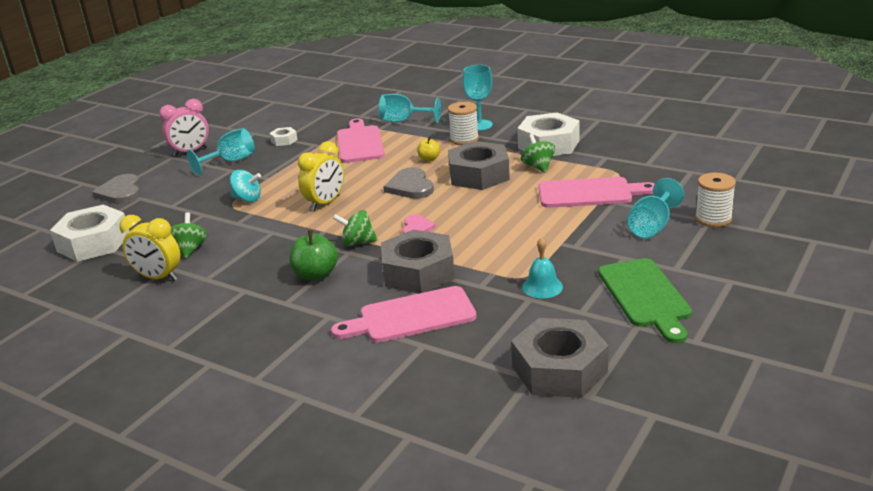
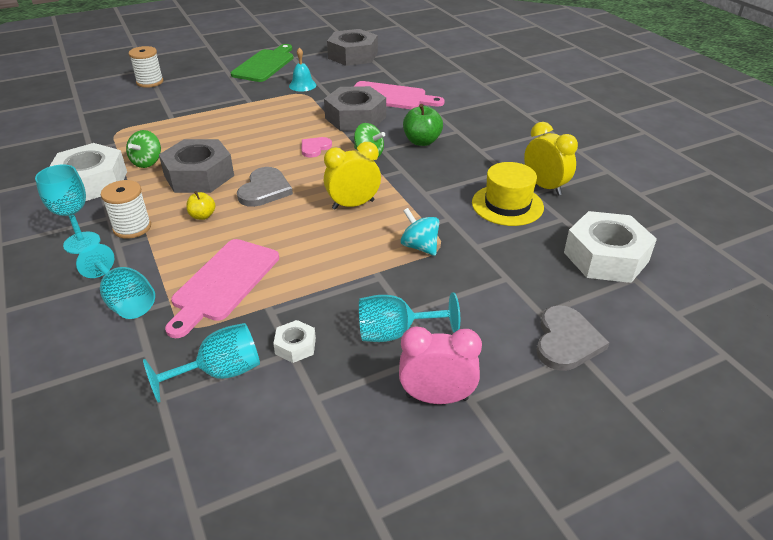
camera: 150 degrees left, 10 degrees up
green spinning top [171,212,208,258] -> yellow hat [472,162,544,226]
pink cutting board [539,177,655,208] -> none
turquoise goblet [627,178,684,238] -> turquoise goblet moved to [143,323,260,403]

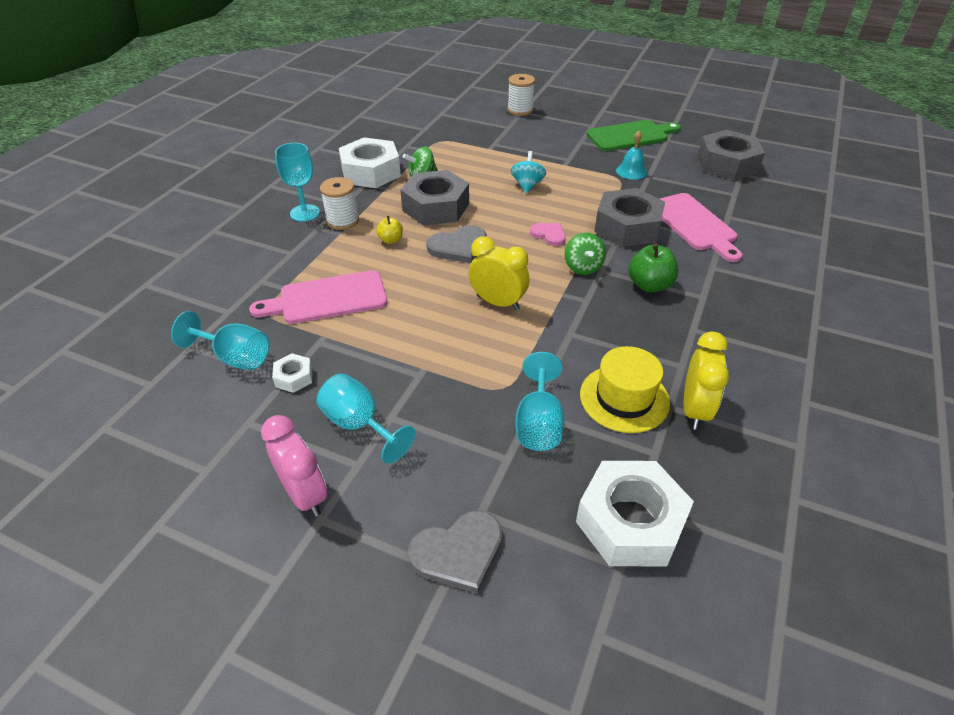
camera: 50 degrees right, 5 degrees up
turquoise goblet [76,244,155,319] -> turquoise goblet moved to [515,352,564,451]
pink heart [302,137,332,158] -> pink heart turned 45 degrees clockwise [530,223,566,246]
turquoise spinning top [401,208,439,256] -> turquoise spinning top moved to [511,151,546,193]

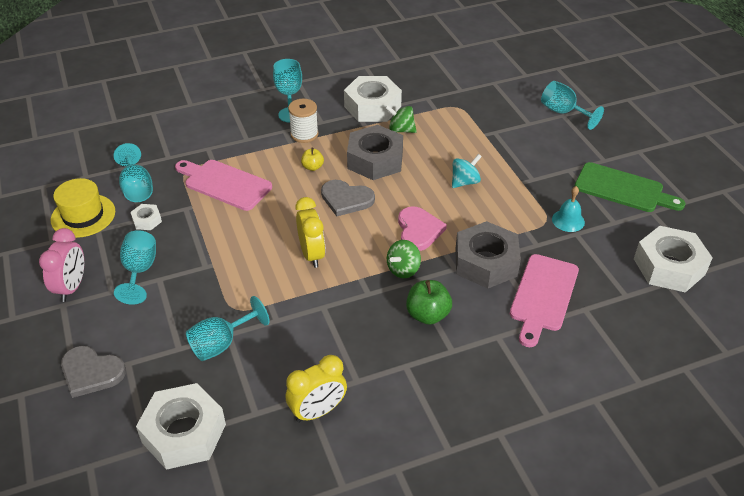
camera: 45 degrees right, 0 degrees up
white spool [507,74,535,116] -> turquoise goblet [541,81,604,130]
pink heart [530,223,566,246] -> pink heart [398,206,447,251], size x1.57
yellow hat [580,346,670,433] -> yellow hat moved to [51,178,115,238]
grey nut [698,130,765,180] -> white nut [634,226,713,293]

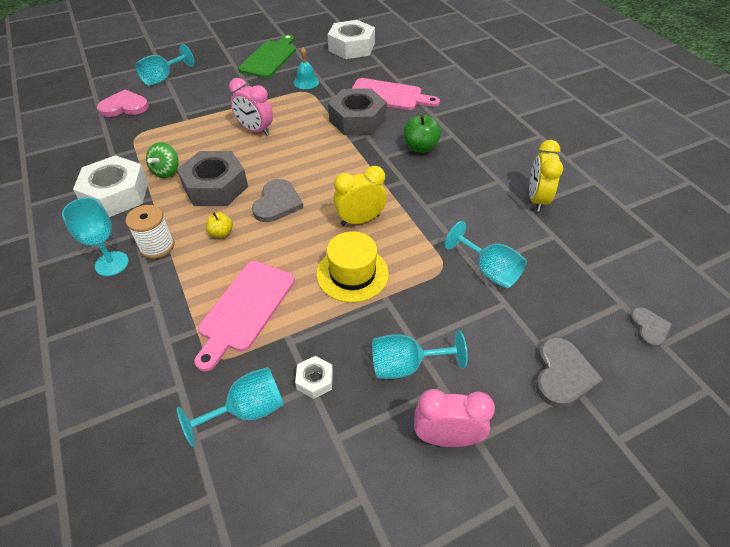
camera: 95 degrees left, 5 degrees up
yellow hat [51,178,115,238] -> yellow hat moved to [316,231,389,302]
white nut [136,383,226,470] -> none
yellow clock [286,355,347,423] -> yellow clock turned 135 degrees counterclockwise [529,140,563,212]
green spinning top [387,240,421,278] -> none
pink heart [398,206,447,251] -> pink heart moved to [97,90,149,117]
turquoise spinning top [452,154,482,188] -> pink clock [229,78,273,136]
none -> grey heart [629,307,672,348]

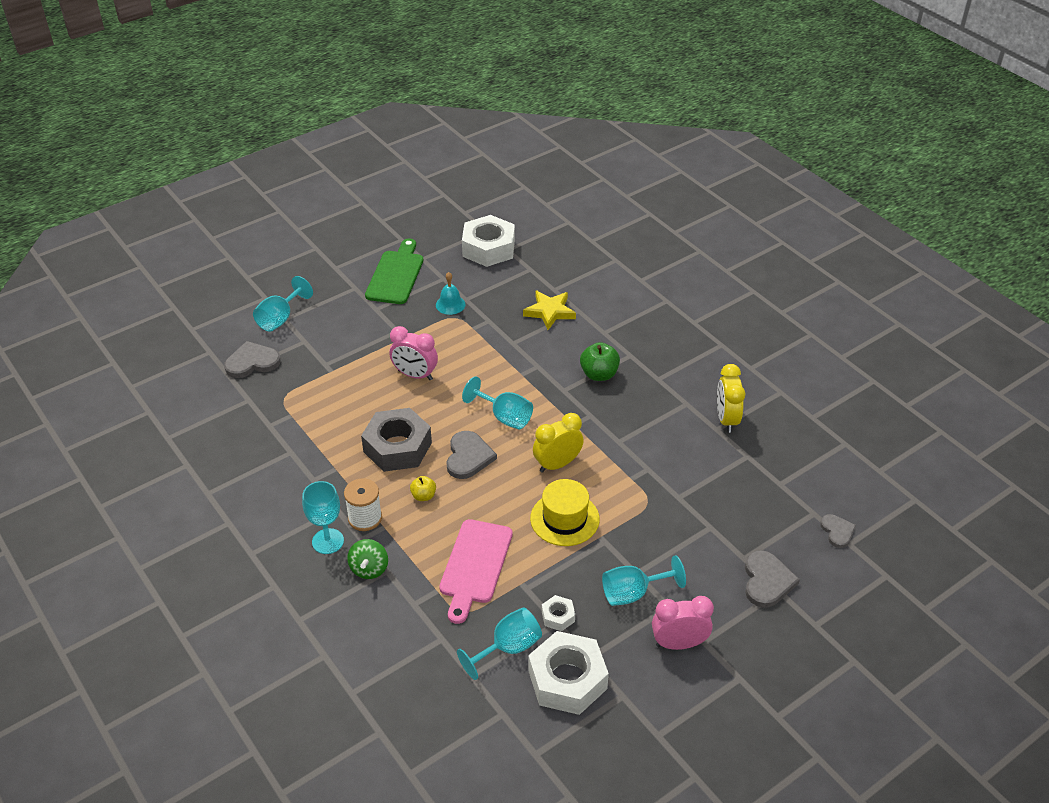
camera: 10 degrees left, 5 degrees down
white nut [73,155,148,217] -> white nut moved to [528,631,609,715]
pink heart [97,90,149,117] -> grey heart [224,341,281,378]
green spinning top [146,142,179,178] -> green spinning top moved to [347,539,388,579]
grey nut [328,88,387,135] -> none
pink cutting board [352,78,440,110] -> yellow star [523,291,576,330]
turquoise goblet [445,221,527,288] -> turquoise goblet moved to [462,376,533,429]

